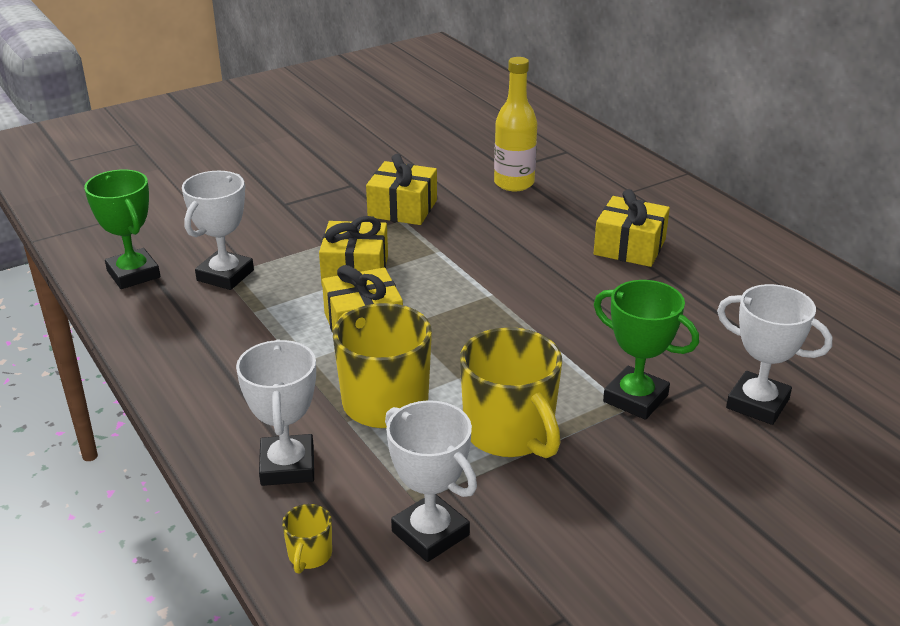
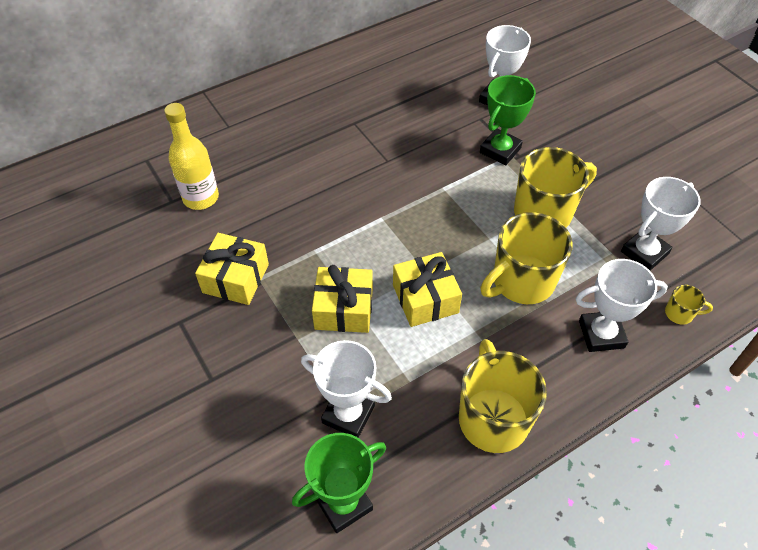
camera: 90 degrees left, 20 degrees up
yellow gift [594,189,670,267] -> none
none -> yellow mug [459,339,547,453]

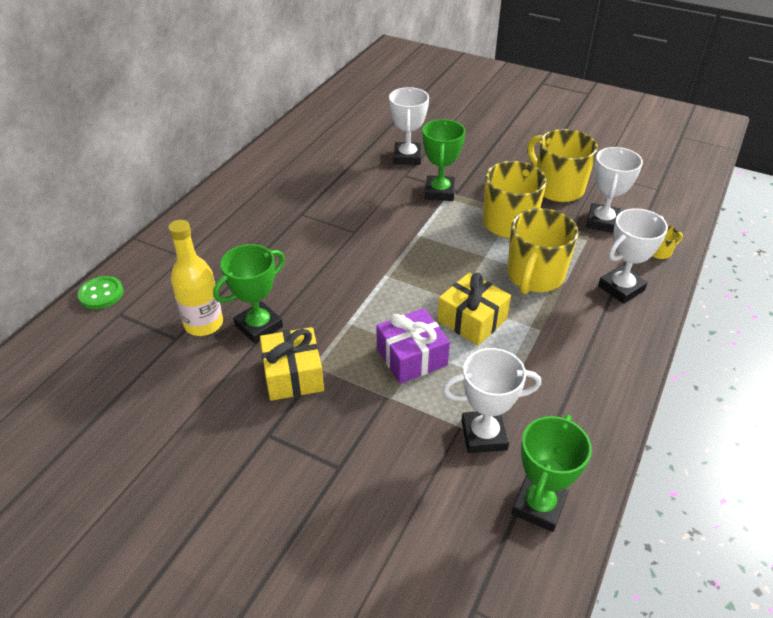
camera: 30 degrees left, 10 degrees down
yellow gift [312,265,373,333] -> purple gift [376,308,450,384]
yellow mug [459,339,547,453] -> yellow mug moved to [527,129,598,202]
none -> green button [77,276,123,309]
none -> green trophy [213,244,285,344]

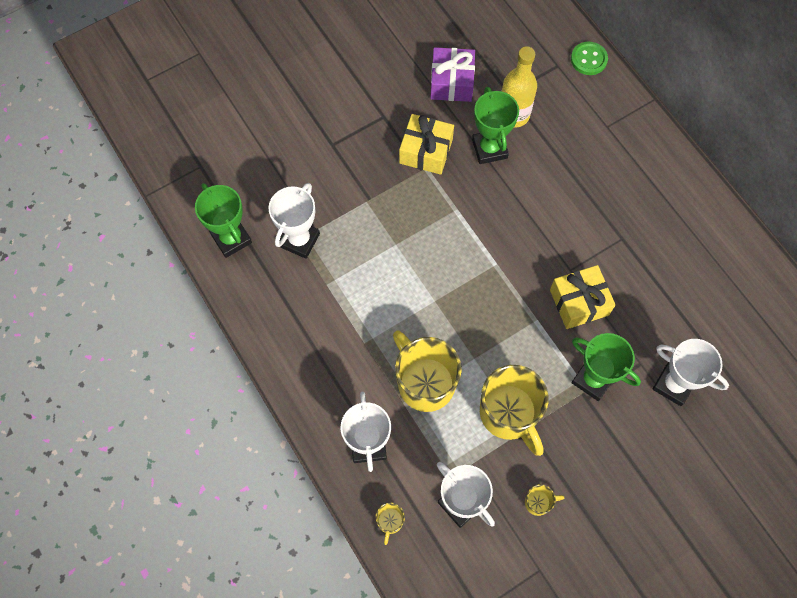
camera: 120 degrees right, 25 degrees up
purple gift [376,308,450,384] -> purple gift moved to [430,47,475,102]
yellow gift [437,272,511,346] -> yellow gift moved to [550,265,616,329]
yellow mug [527,129,598,202] -> yellow mug [525,484,564,516], size x0.43

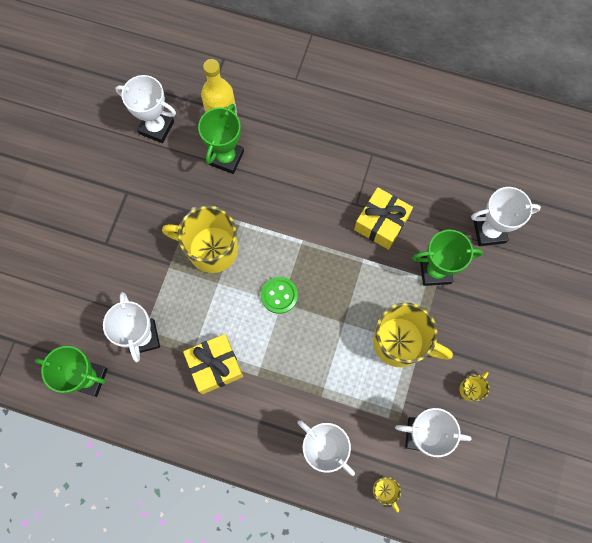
camera: 40 degrees left, 5 degrees up
yellow mug [393,331,462,412] -> yellow mug moved to [162,206,238,273]
yellow gift [399,114,454,175] -> yellow gift moved to [183,334,243,394]
purple gift [430,47,475,102] -> white trophy [115,75,176,143]
green trophy [472,87,519,164] -> green trophy turned 75 degrees clockwise [198,104,244,174]
green button [571,42,608,75] -> green button moved to [261,277,298,314]

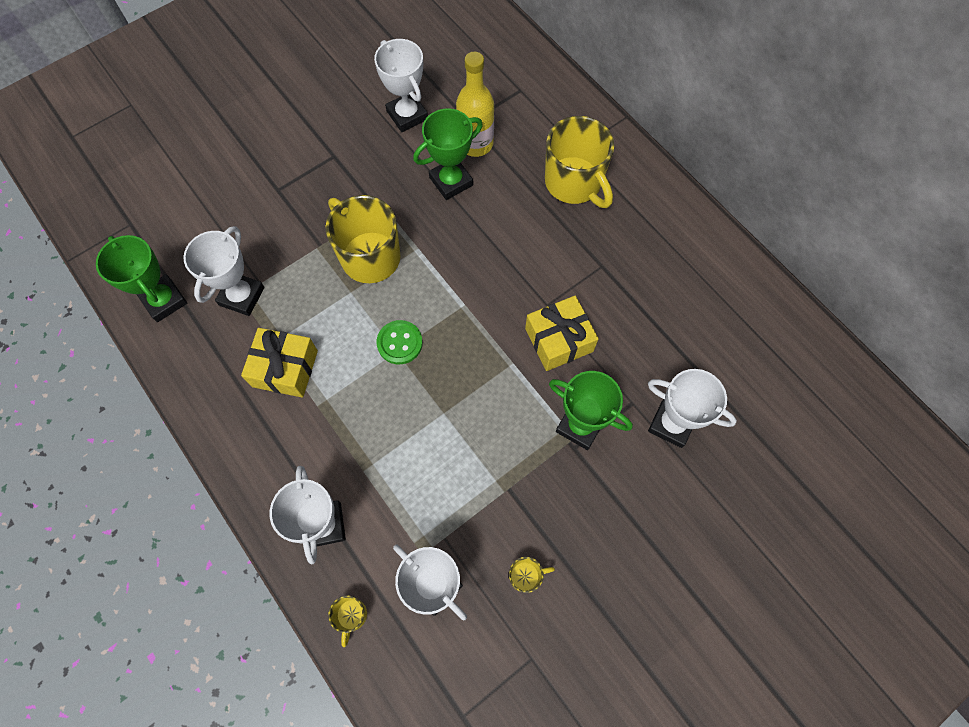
camera: 35 degrees right, 5 degrees down
yellow mug [373,303,453,367] -> yellow mug moved to [545,116,614,208]

